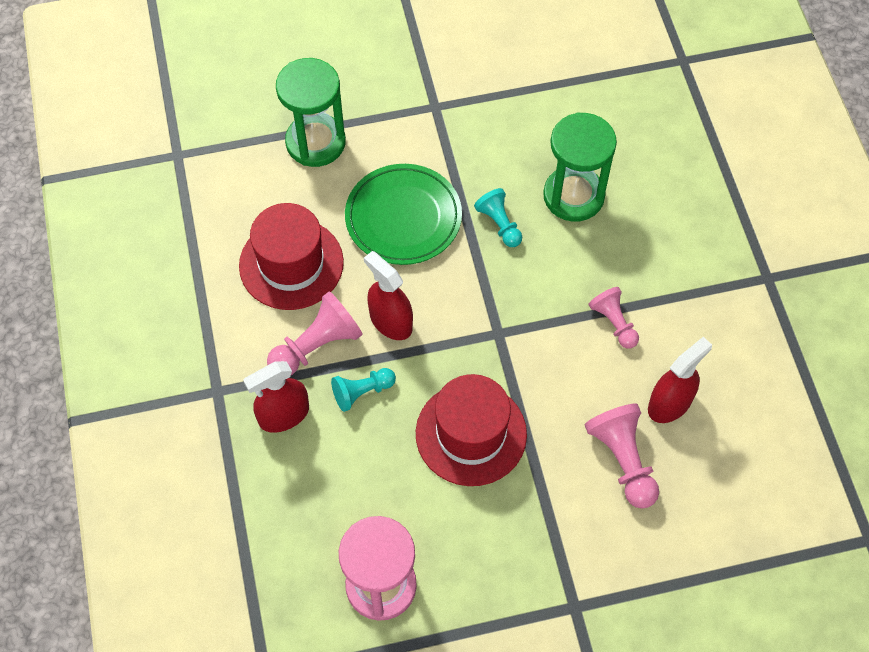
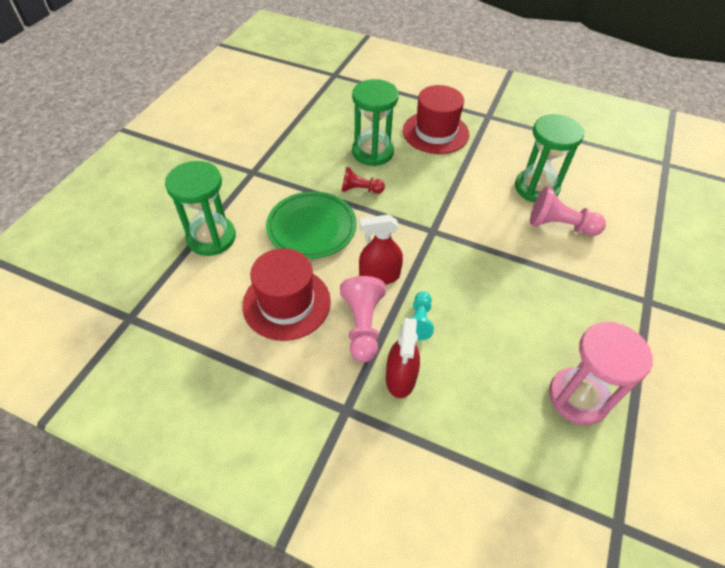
camera: 55 degrees left, 10 degrees down
red hat [416,374,527,486] -> red hat moved to [403,85,469,154]
turquoise pawn [474,188,522,247] -> red pawn [341,167,385,194]
pink pawn [589,287,639,349] -> none
red spray bottle [648,337,712,423] -> green hourglass [515,114,584,202]

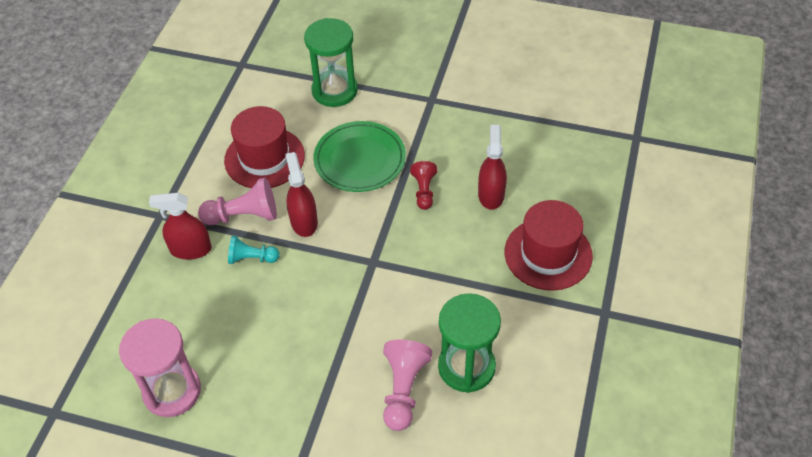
camera: 85 degrees right, 0 degrees up
green hourglass [352,79,399,166] -> red spray bottle [478,125,507,210]

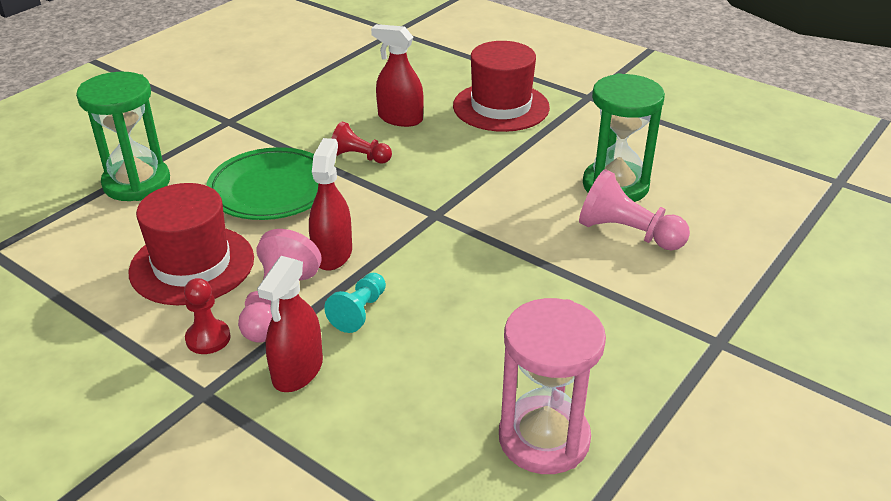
camera: 70 degrees left, 15 degrees down
red spray bottle [286,152,318,237] -> red spray bottle turned 90 degrees clockwise [309,138,352,271]
none -> red pawn [184,278,231,354]

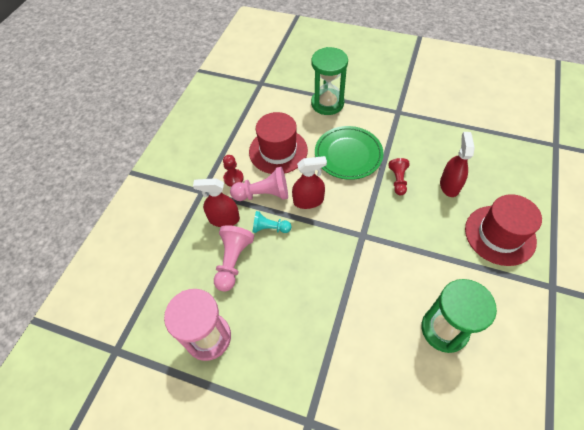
camera: 75 degrees right, 20 degrees up
pink pawn [579,169,690,251] -> pink pawn moved to [214,225,254,292]

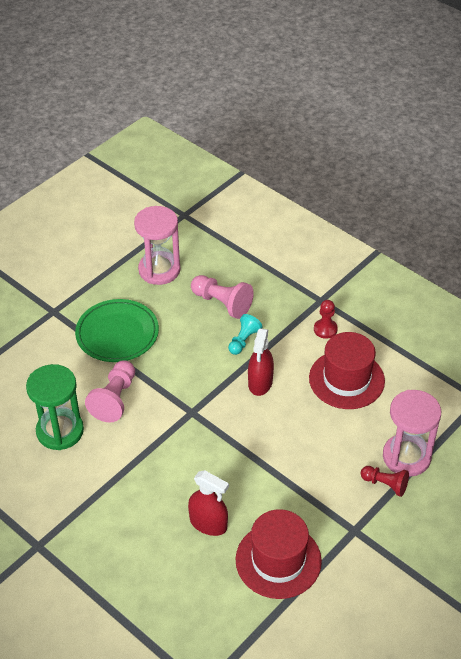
camera: 110 degrees right, 10 degrees down
red spray bottle [193,178,240,227] -> none
pink pawn [230,167,288,201] -> pink pawn moved to [85,360,135,422]
green hourglass [311,47,348,115] -> pink hourglass [383,390,441,477]
green plate [315,126,384,180] -> green plate moved to [75,299,159,362]
red pawn [389,158,410,195] -> red pawn moved to [361,466,409,497]
red hat [465,194,542,266] -> red hat moved to [236,509,322,599]

